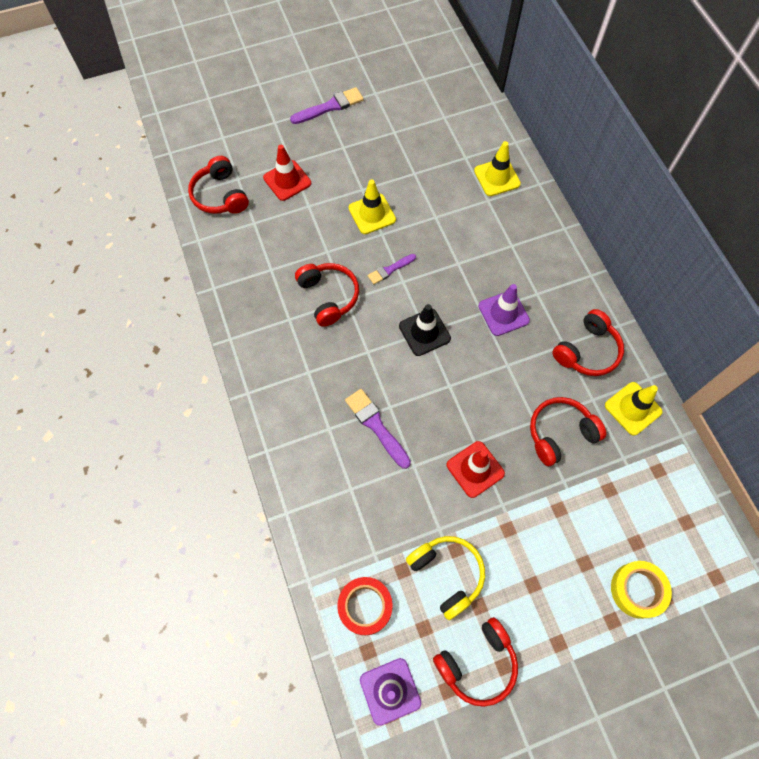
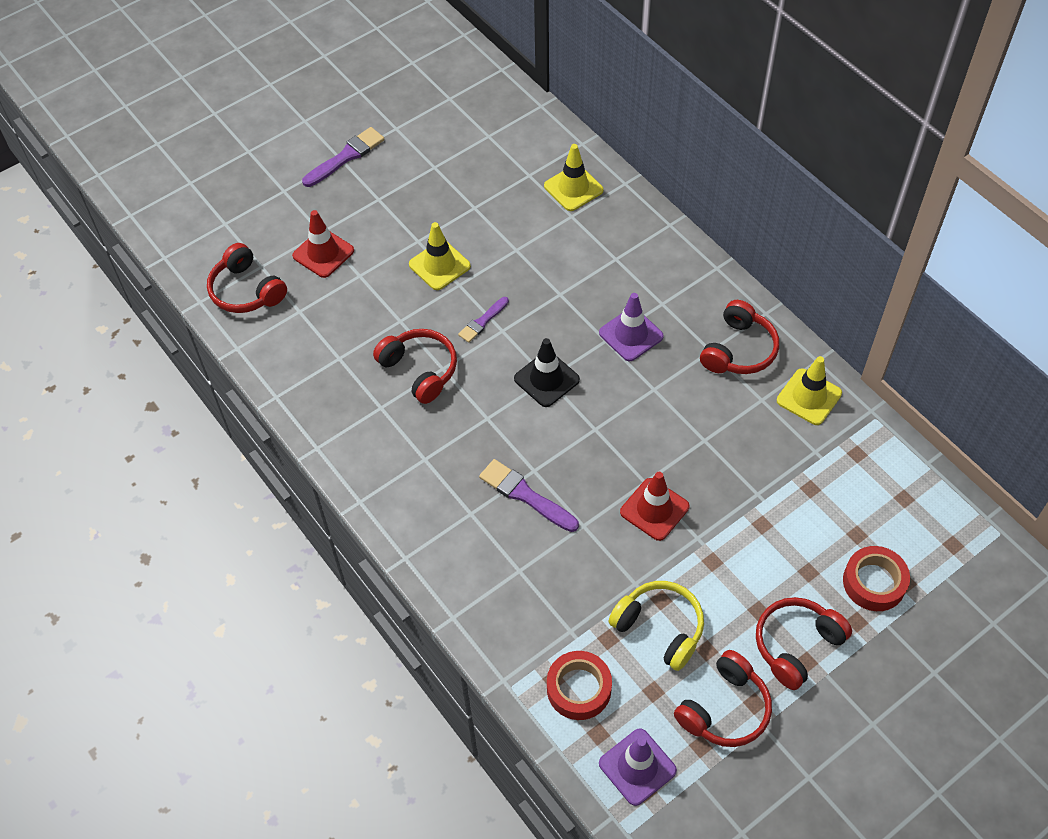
camera: 15 degrees left, 10 degrees down
red headphones [530,397,606,466] -> red headphones moved to [756,597,852,690]
yellow tape [611,561,672,619] -> red tape [843,546,910,611]

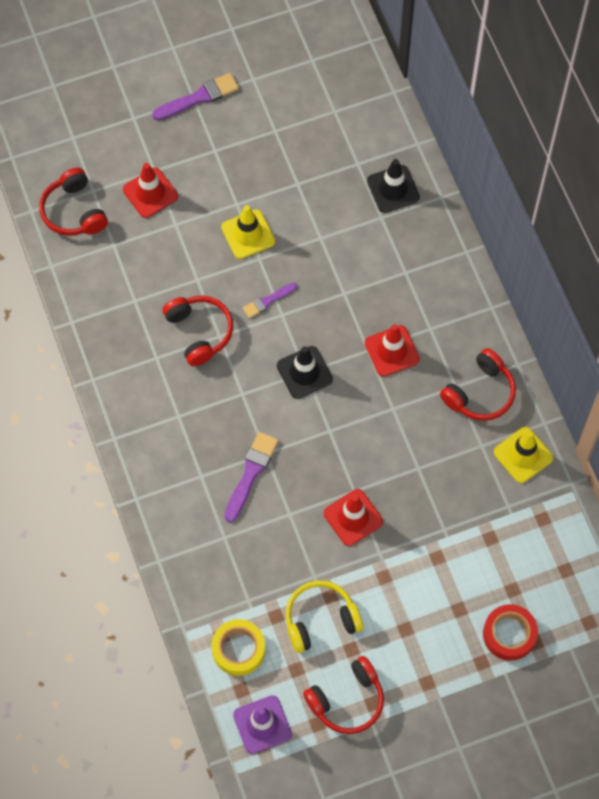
camera: 15 degrees right, 10 degrees up
purple brush [479,459,579,532] -> purple brush turned 60 degrees clockwise [224,432,278,522]
yellow traffic cone [544,144,603,211] -> black traffic cone [367,159,420,213]
red tape [547,651,612,720] -> yellow tape [211,619,265,676]
purple traffic cone [599,293,664,361] -> red traffic cone [365,324,420,377]
yellow headphones [608,581,704,671] -> yellow headphones turned 75 degrees counterclockwise [286,581,363,653]
red headphones [756,597,852,690] -> none

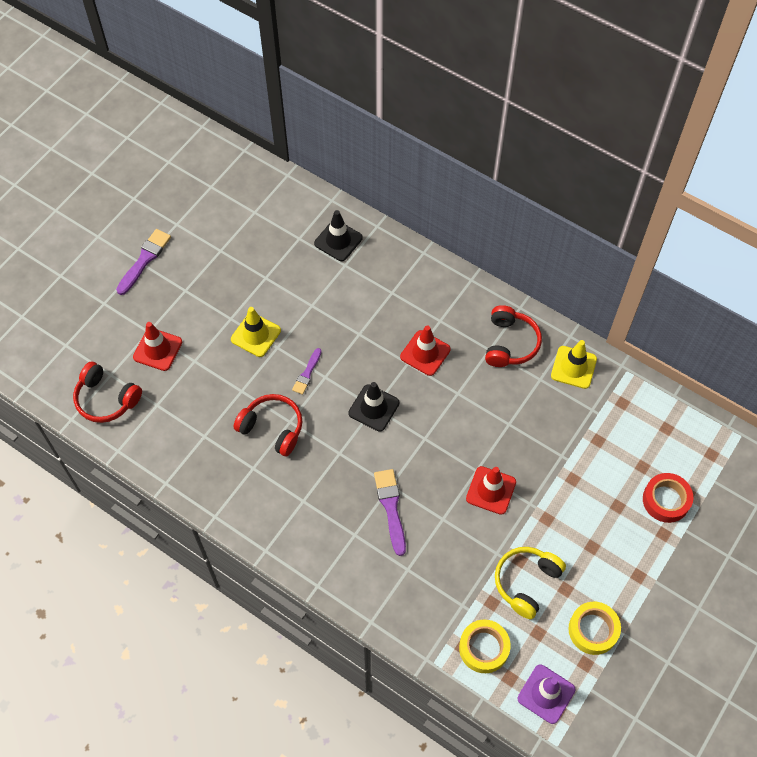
camera: 35 degrees left, 5 degrees down
red headphones [303,656,384,734] -> yellow tape [568,602,621,655]

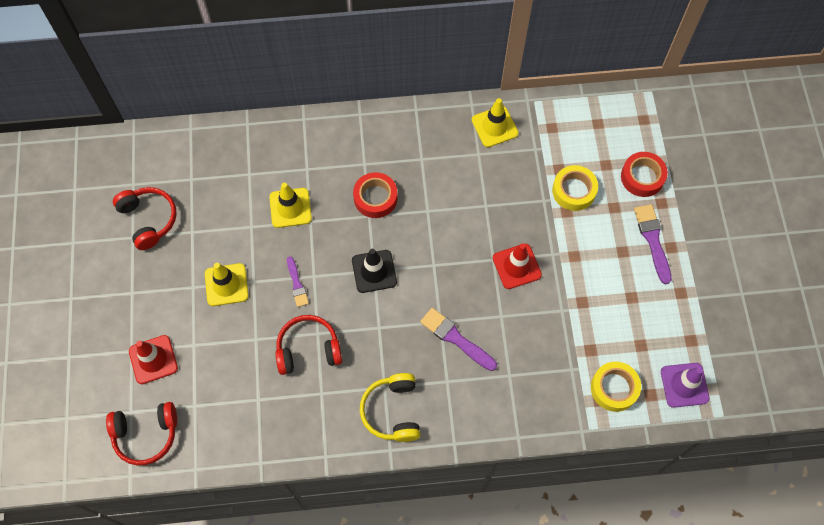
camera: 40 degrees left, 5 degrees up
purple brush [116,229,171,295] -> purple brush moved to [634,204,672,284]
black traffic cone [314,210,363,261] -> none
red traffic cone [400,325,451,376] -> red tape [353,172,398,218]
red headphones [485,305,542,367] -> red headphones moved to [113,187,177,250]
yellow headphones [495,547,566,619] -> yellow headphones moved to [360,373,420,442]
yellow tape [568,602,621,655] -> yellow tape moved to [552,165,598,211]
none -> yellow traffic cone [269,183,312,228]

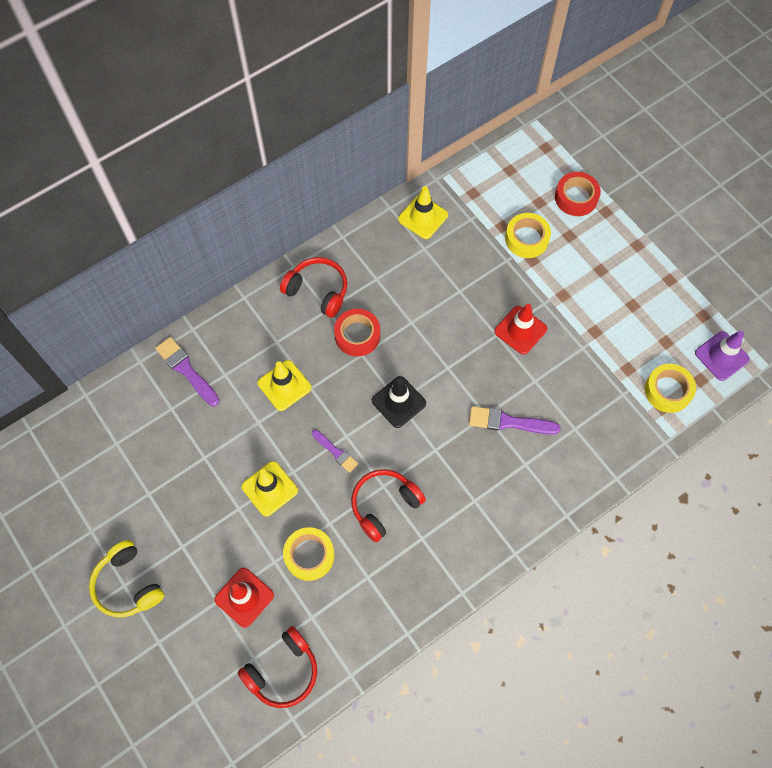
camera: 30 degrees left, 0 degrees up
red headphones [113,187,177,250] -> red headphones moved to [280,257,347,318]
yellow headphones [360,373,420,442] -> yellow headphones moved to [89,540,164,617]
purple brush [634,204,672,284] -> purple brush moved to [155,337,219,406]
none -> yellow tape [283,527,334,581]

